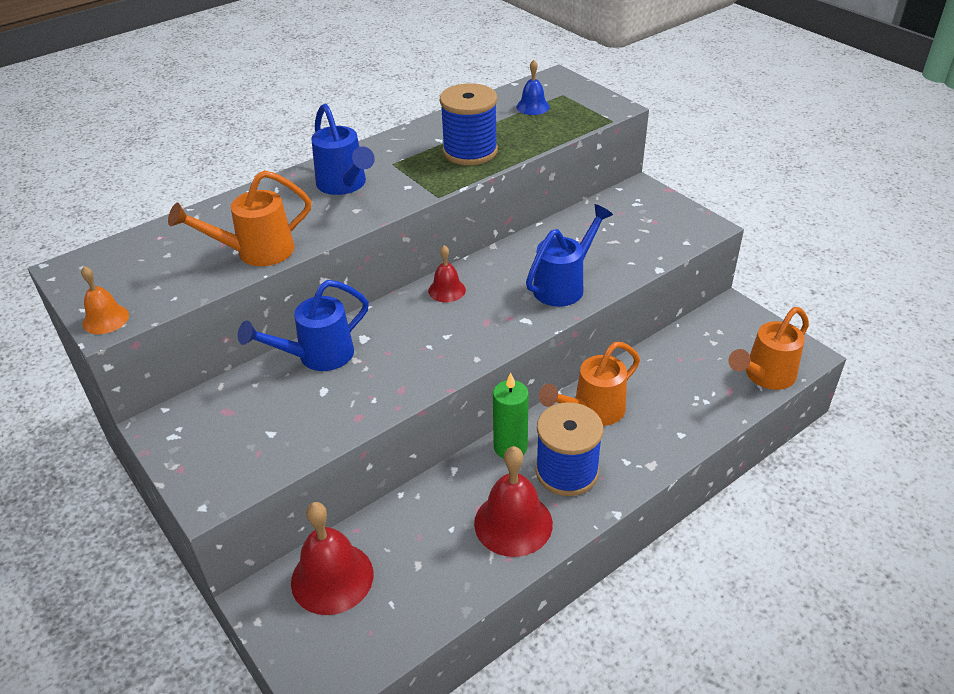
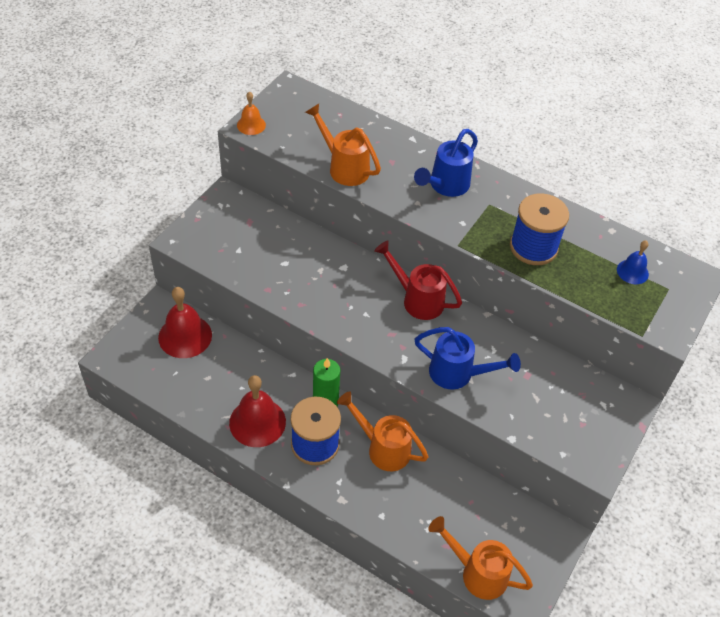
camera: 65 degrees right, 10 degrees up
blue watering can [238,280,369,371] -> none
red bell [428,245,466,302] -> red watering can [374,241,462,320]

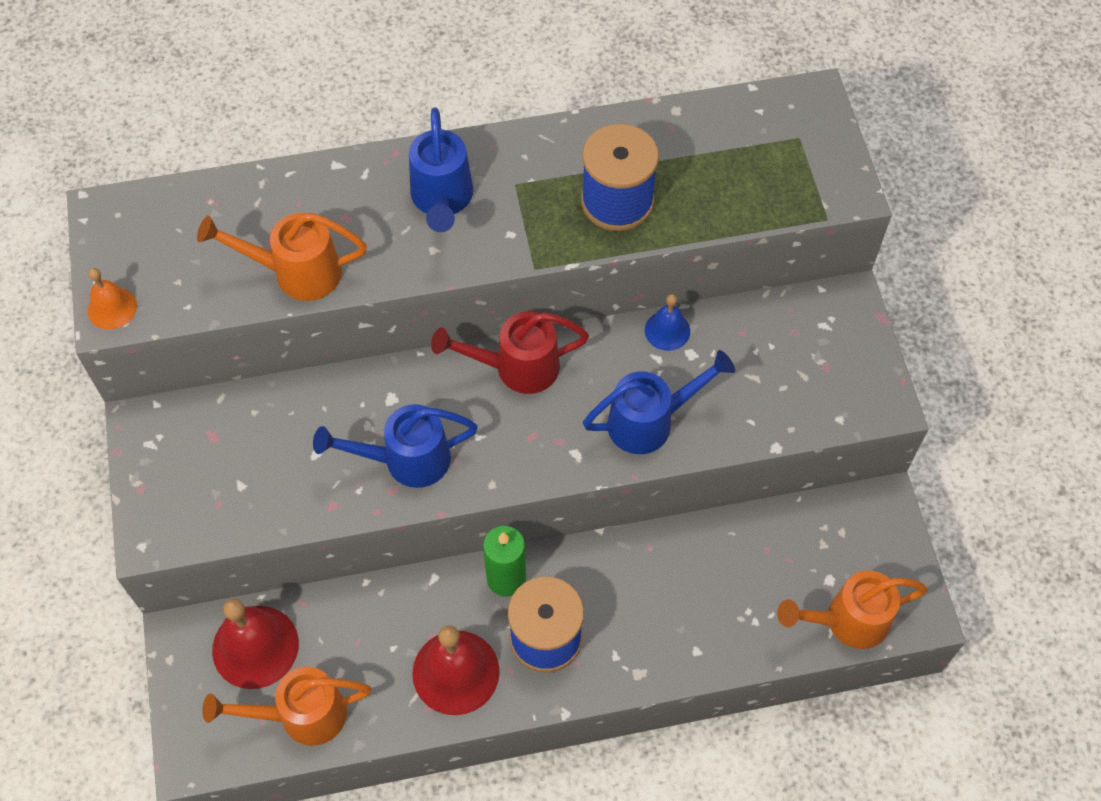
camera: 40 degrees left, 10 degrees up
orange watering can [337,391,428,471] -> orange watering can moved to [202,667,372,746]
blue bell [617,240,649,284] -> blue bell moved to [645,294,690,351]
none -> blue watering can [313,404,478,488]

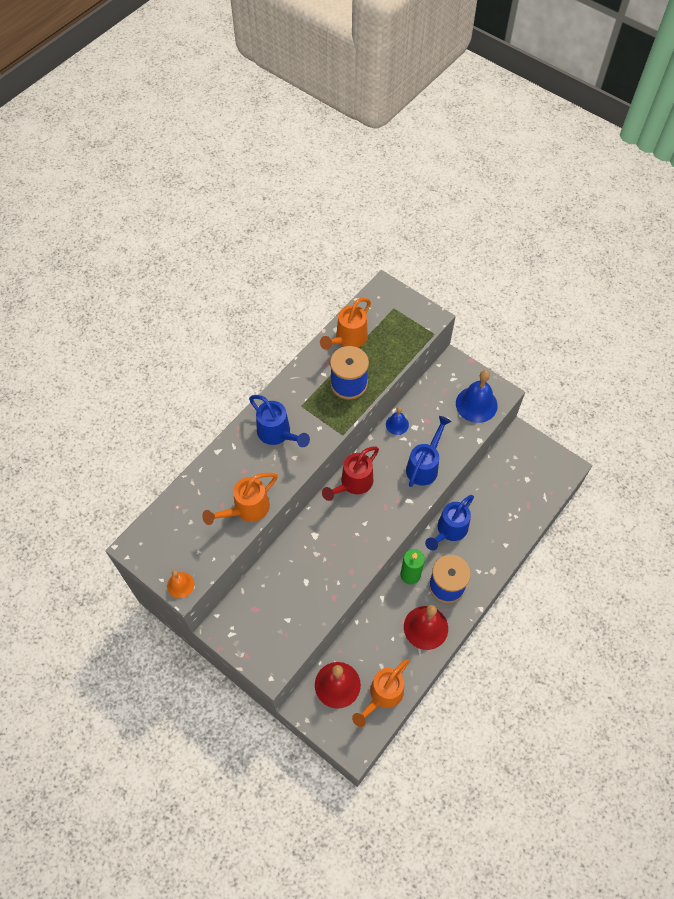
camera: 40 degrees left, 0 degrees up
blue watering can [313,404,478,488] -> blue watering can moved to [425,495,474,551]
orange watering can [777,571,927,649] -> orange watering can moved to [320,298,371,350]
none -> blue bell [456,370,498,423]

